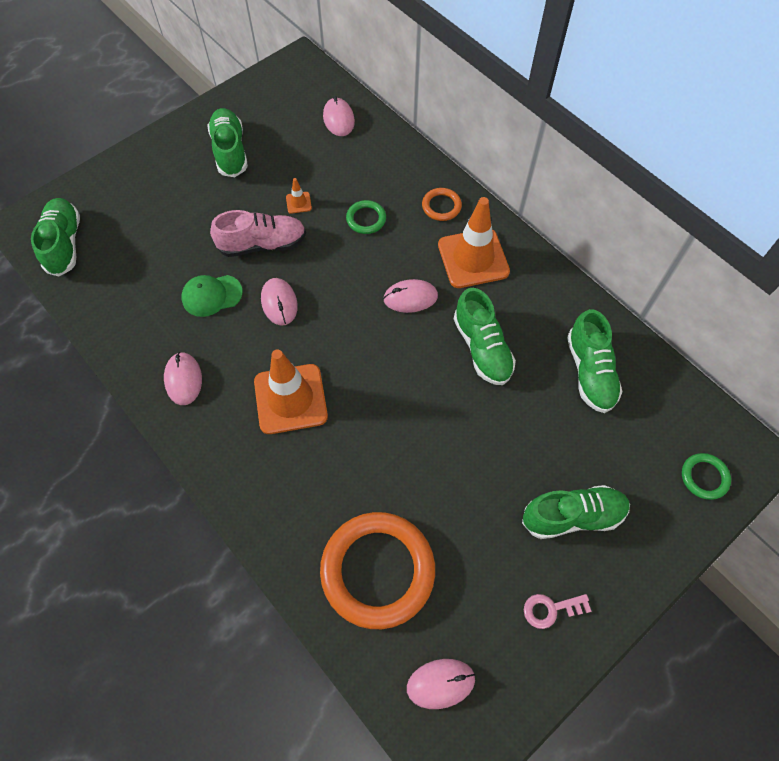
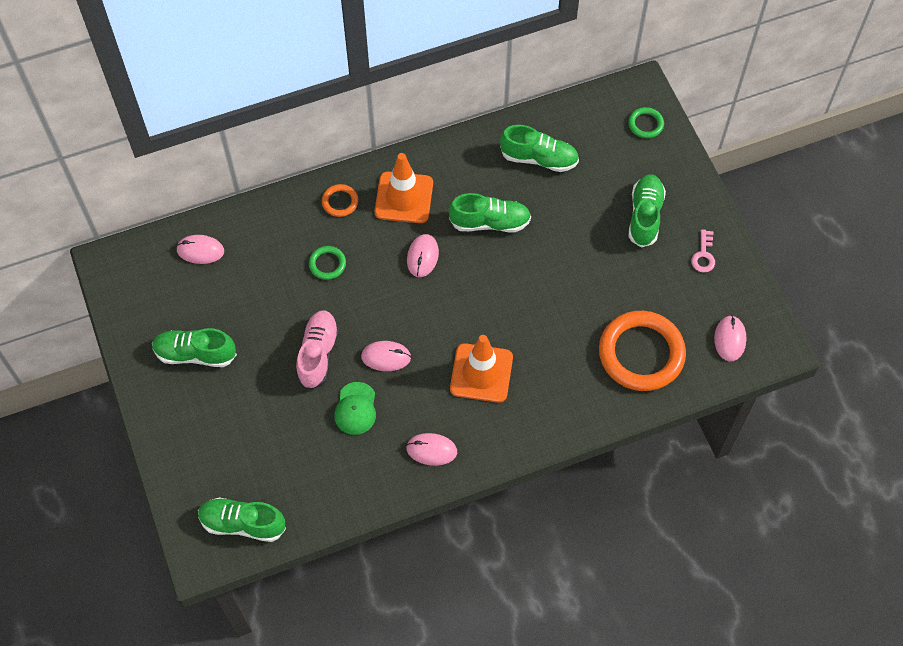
camera: 70 degrees left, 0 degrees up
orange traffic cone [286,178,312,214] -> none

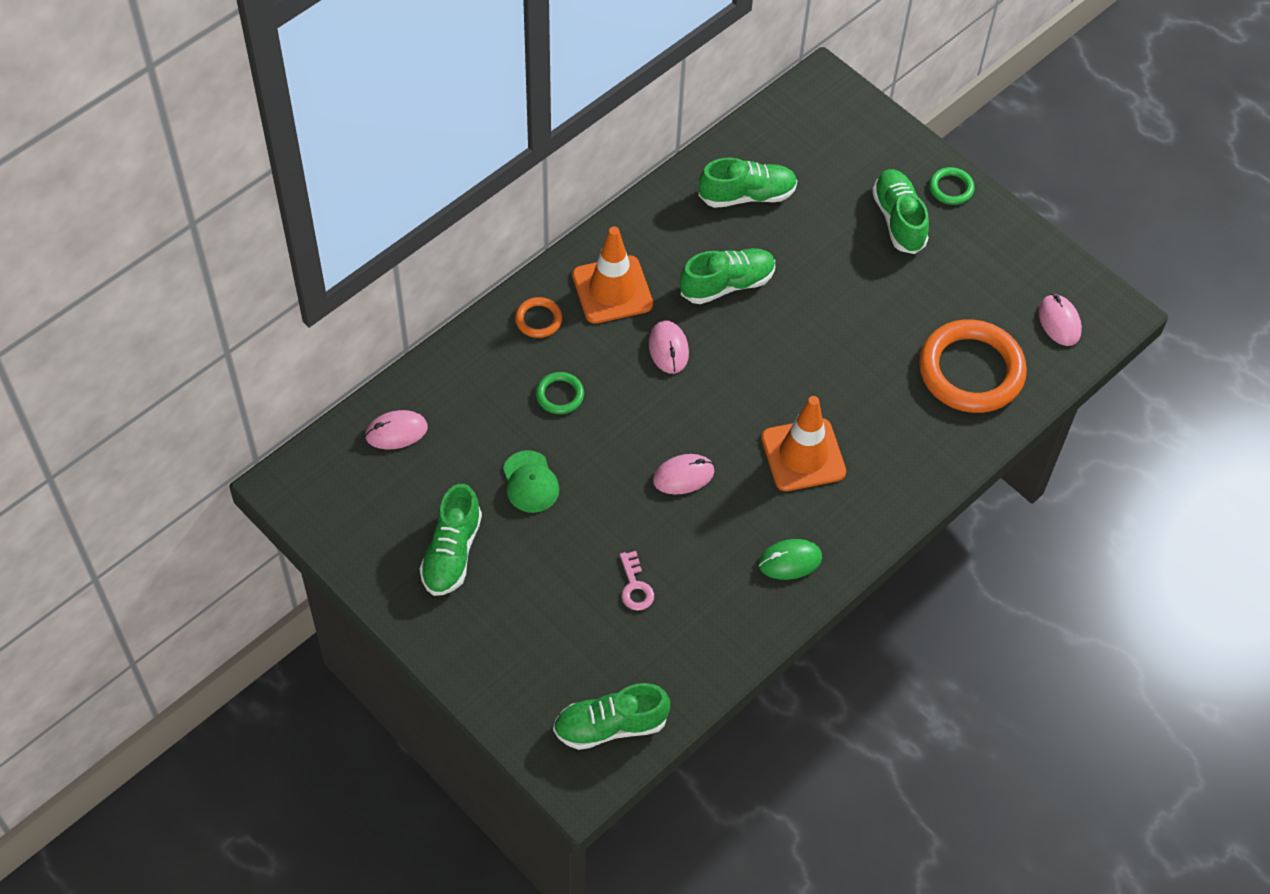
camera: 25 degrees left, 5 degrees down
green shoe [152,328,237,367] -> green shoe turned 60 degrees counterclockwise [419,484,482,596]
pink shoe [296,310,339,390] -> none
green cap [334,382,376,435] -> green cap moved to [503,450,559,513]
pink mouse [406,433,457,466] -> green mouse [759,539,822,580]
green ring [628,107,664,138] -> green ring moved to [929,167,974,205]
pink key [691,229,715,273] -> pink key moved to [620,551,654,611]

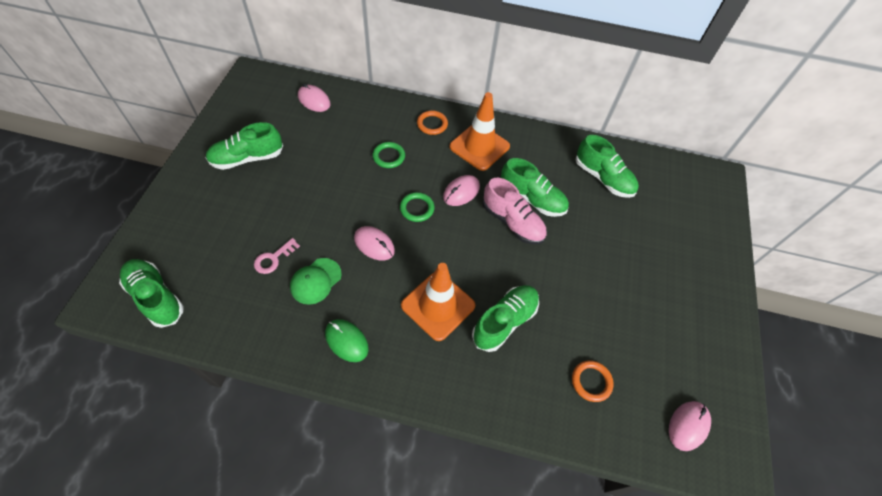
camera: 55 degrees right, 0 degrees up
green cap [503,450,559,513] -> green cap moved to [290,258,342,305]
green shoe [872,169,929,254] -> green shoe moved to [472,285,539,352]
orange ring [919,319,1027,413] -> orange ring [572,361,614,402], size x0.45
green ring [929,167,974,205] -> green ring moved to [400,192,435,222]
none -> pink shoe [482,178,546,244]

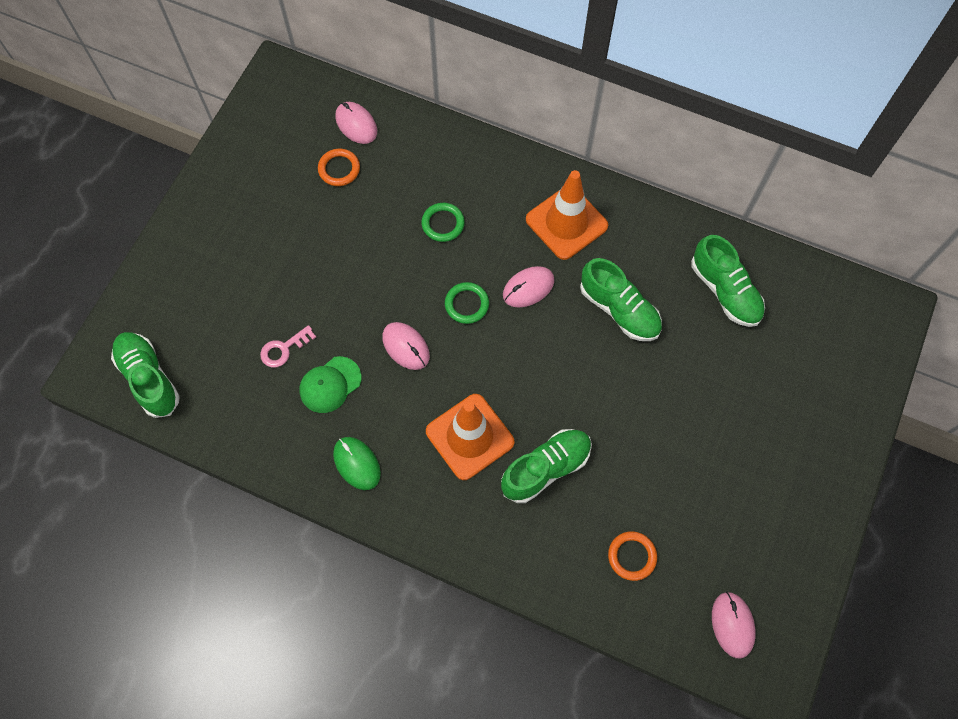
camera: 15 degrees right, 10 degrees up
green shoe [206,122,283,170] -> none
orange ring [417,110,448,135] -> orange ring moved to [318,149,360,186]
pink shoe [482,178,546,244] -> none
pink mouse [669,401,711,451] -> pink mouse turned 60 degrees counterclockwise [712,591,756,659]

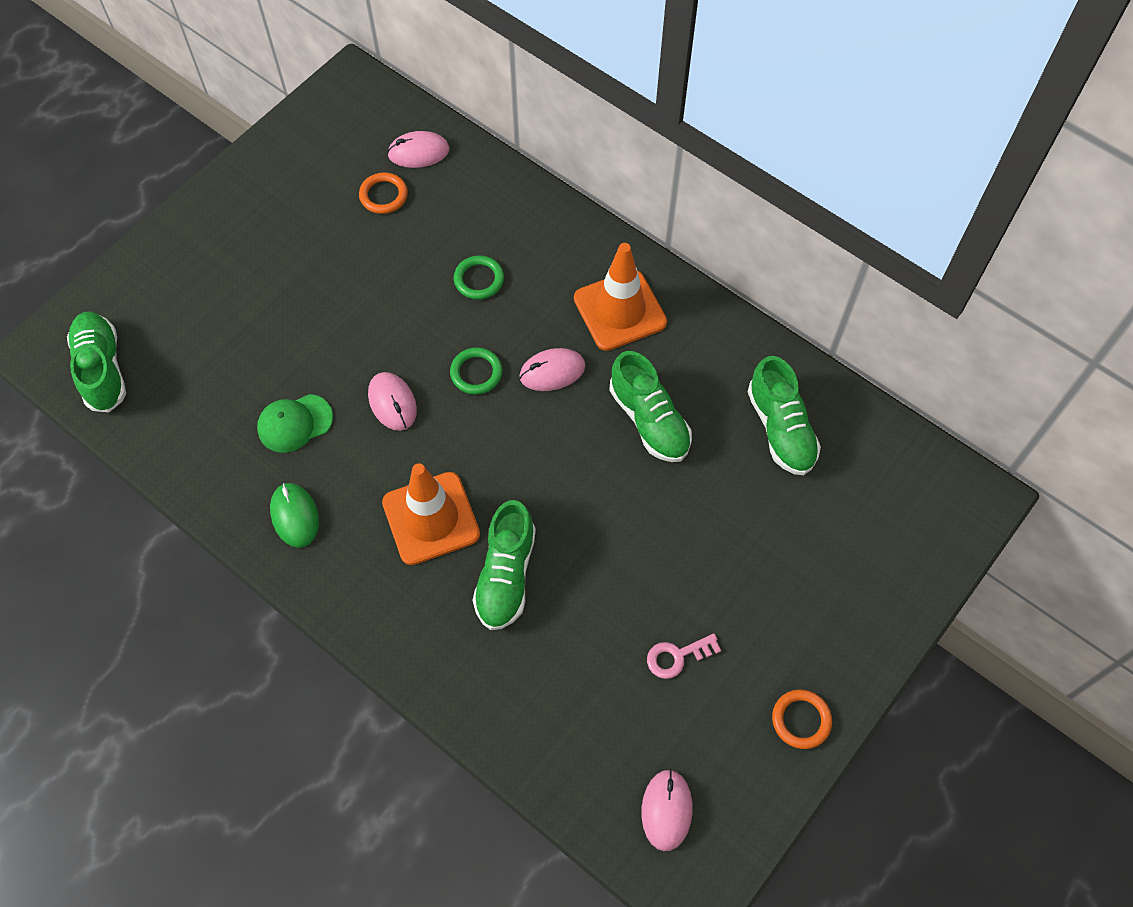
camera: 15 degrees right, 5 degrees down
pink key [260,325,316,367] -> pink key moved to [647,633,721,679]
pink mouse [335,102,377,144] -> pink mouse turned 75 degrees counterclockwise [387,131,450,168]
green shoe [501,429,592,503] -> green shoe turned 120 degrees clockwise [473,500,536,630]
orange ring [608,531,657,581] -> orange ring moved to [772,690,832,749]

